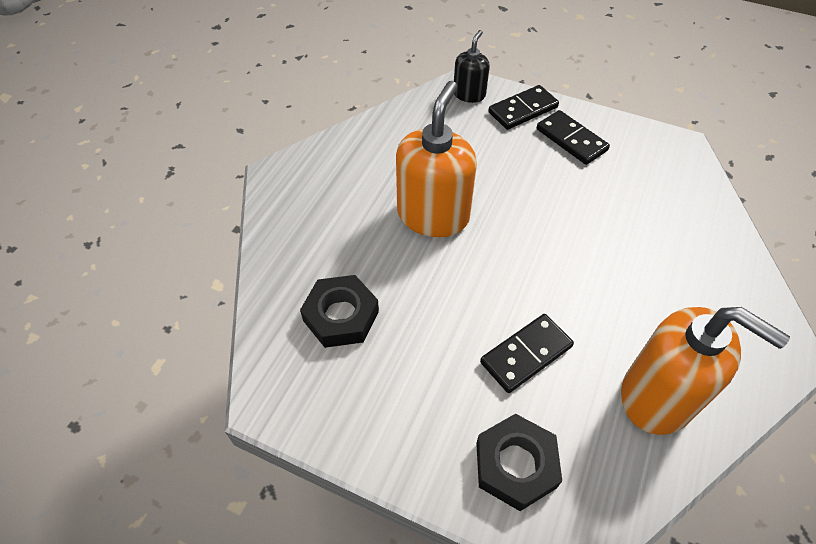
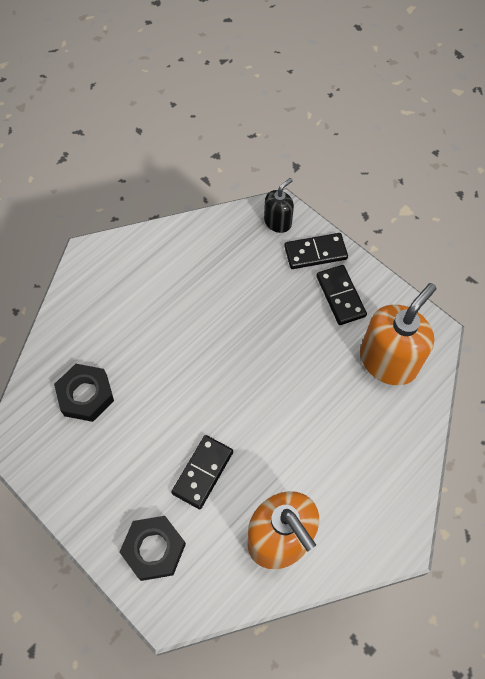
camera: 20 degrees right, 10 degrees up
orange soap dispenser [396,81,477,237] -> orange soap dispenser moved to [360,283,437,385]
black domino [480,314,574,393] -> black domino turned 45 degrees counterclockwise [171,435,233,509]

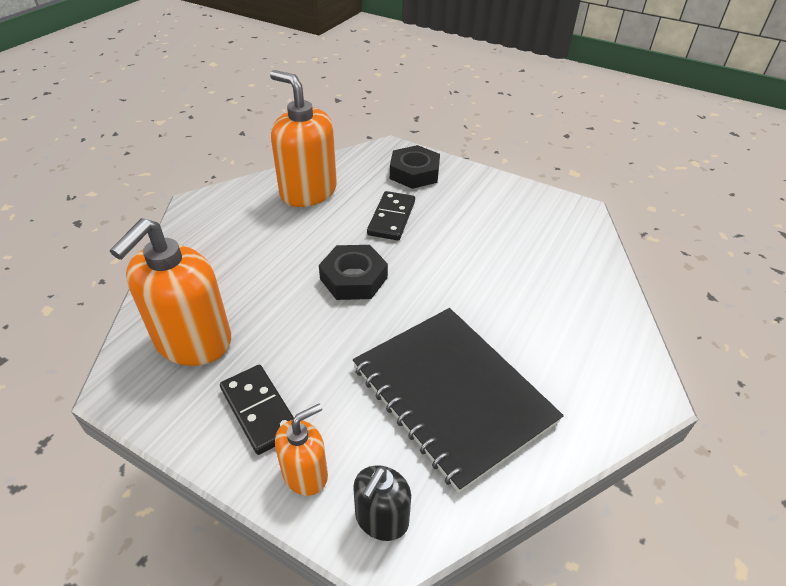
camera: 165 degrees right, 20 degrees down
black nut [54,364,114,422] -> black nut moved to [319,245,388,300]
black domino [284,233,348,269] -> orange soap dispenser [275,404,328,496]
none -> black notebook [353,308,564,493]

